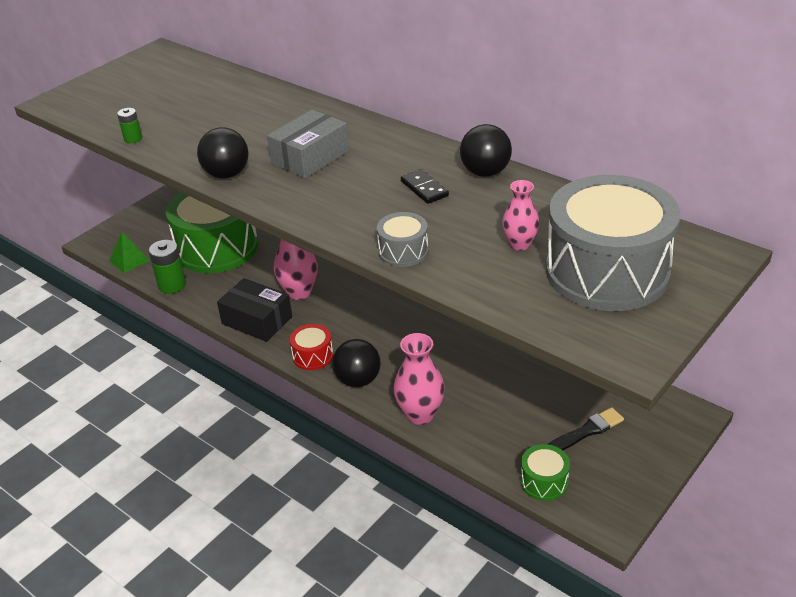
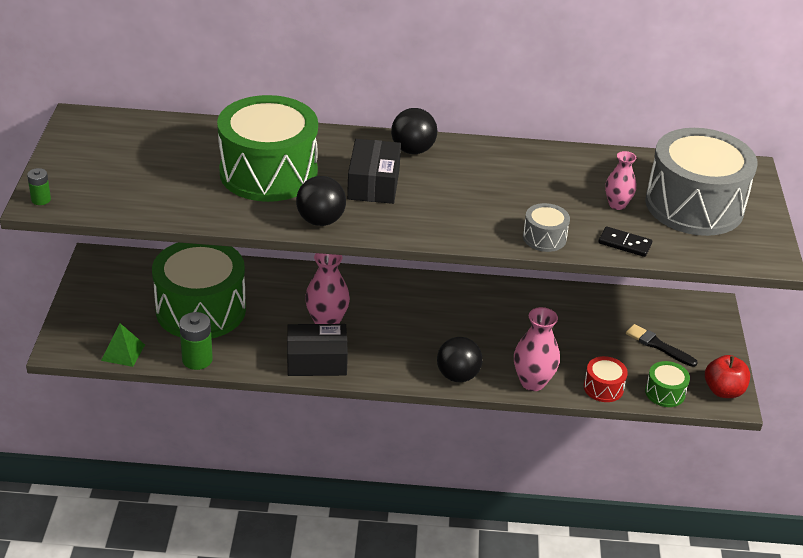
camera: 40 degrees left, 0 degrees up
green battery [117,108,142,143] -> green battery moved to [27,168,51,205]
grey box [267,110,349,179] -> black box [347,139,401,204]
red drum [290,324,333,370] -> red drum moved to [584,356,628,402]
black domino [401,169,449,204] -> black domino moved to [598,226,652,257]
black ball [460,124,512,177] -> black ball moved to [391,108,437,154]
black brush [548,407,624,450] -> black brush turned 75 degrees counterclockwise [626,324,698,367]
none -> green drum [217,95,318,202]
none -> red apple [705,355,750,398]

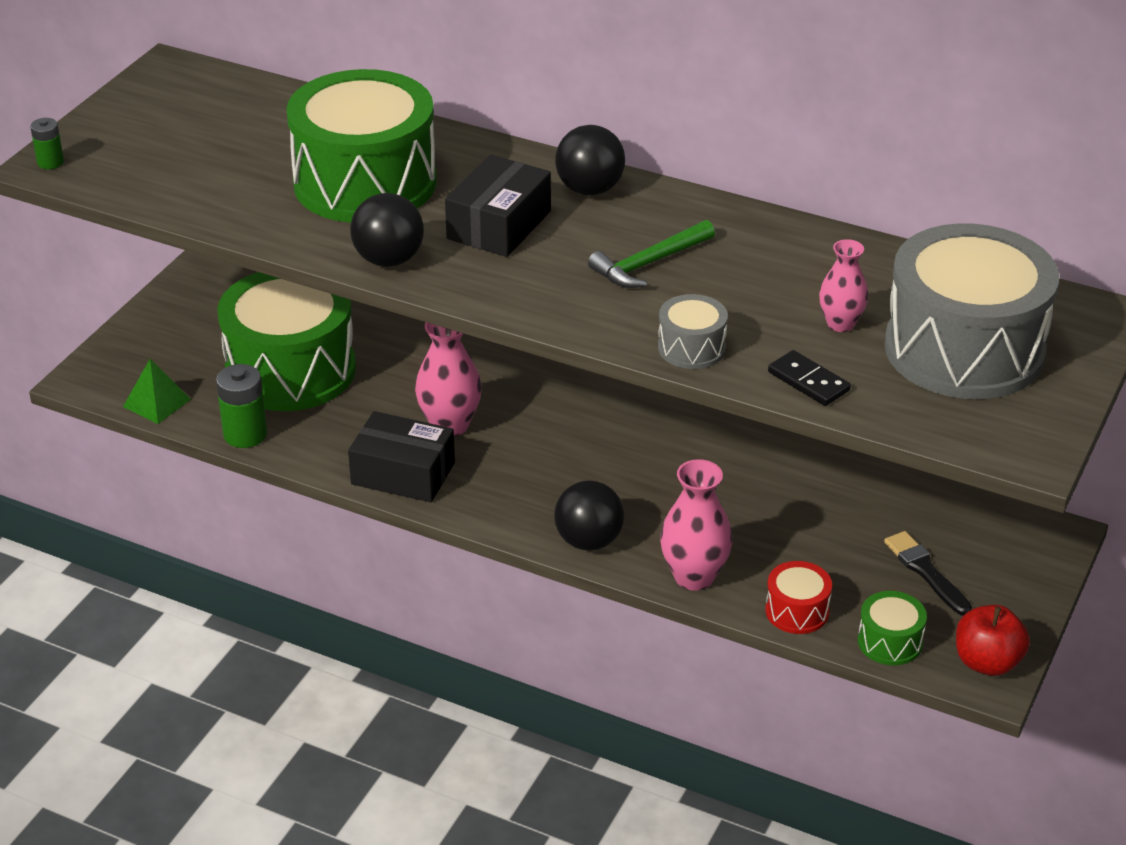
camera: 25 degrees right, 0 degrees up
none -> green hammer [588,220,715,288]

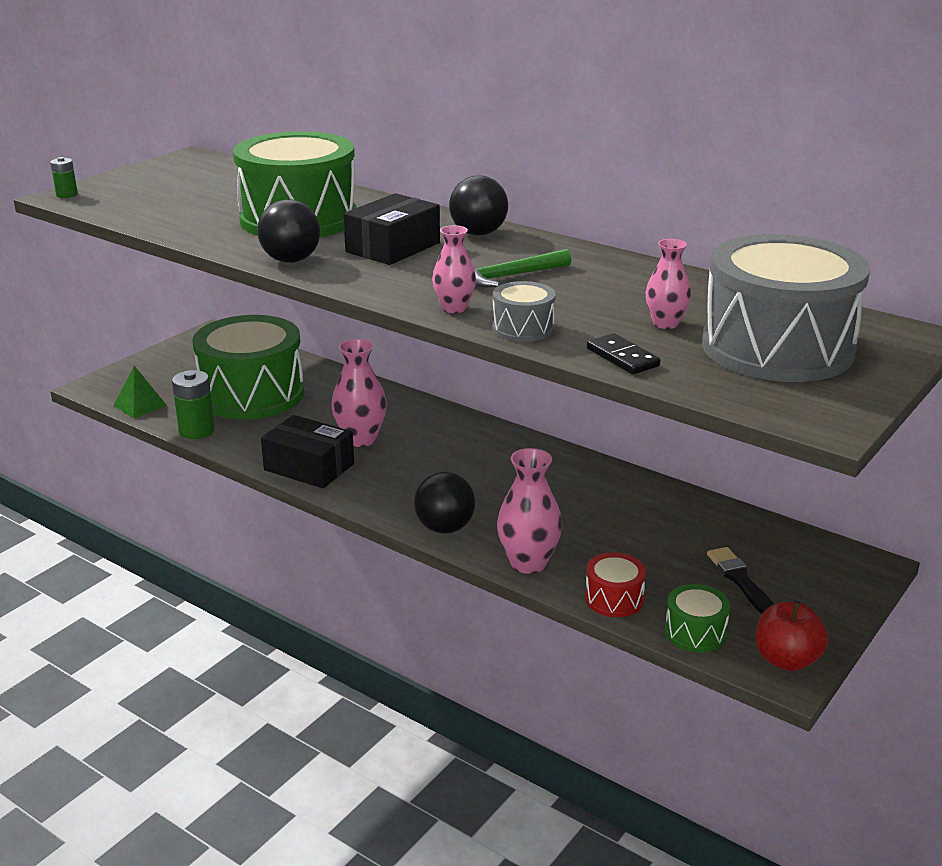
camera: 10 degrees right, 10 degrees down
none -> pink vase [432,225,476,313]

